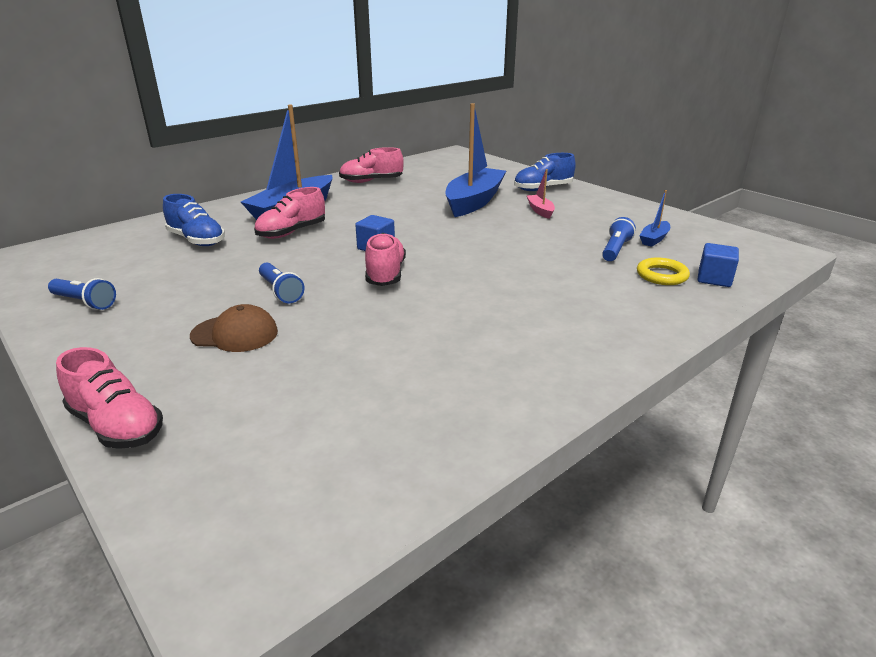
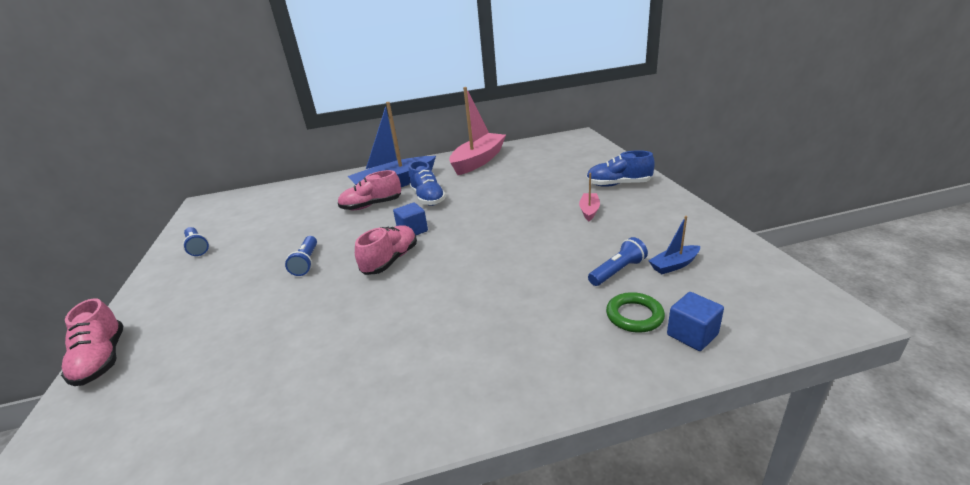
camera: 30 degrees right, 0 degrees up
blue shoe [163,194,225,246] -> blue shoe moved to [409,161,446,206]
brown cap [190,304,278,352] -> none
pink shoe [339,147,404,183] -> pink boat [449,87,506,175]
blue boat [445,103,506,217] -> none
yellow ring [637,257,690,285] -> green ring [606,292,665,333]

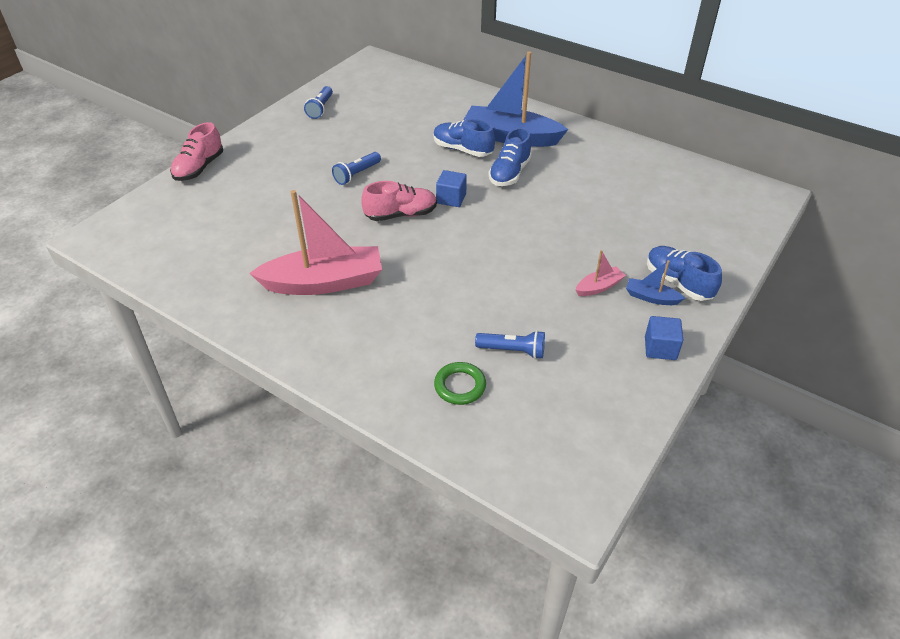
camera: 45 degrees right, 15 degrees up
pink shoe [338,170,401,210] -> blue shoe [433,119,495,157]
pink boat [449,87,506,175] -> pink boat moved to [249,190,382,295]
blue boat [648,216,700,274] -> blue boat moved to [626,260,685,305]
blue cube [667,292,724,351] -> blue cube moved to [645,316,683,360]

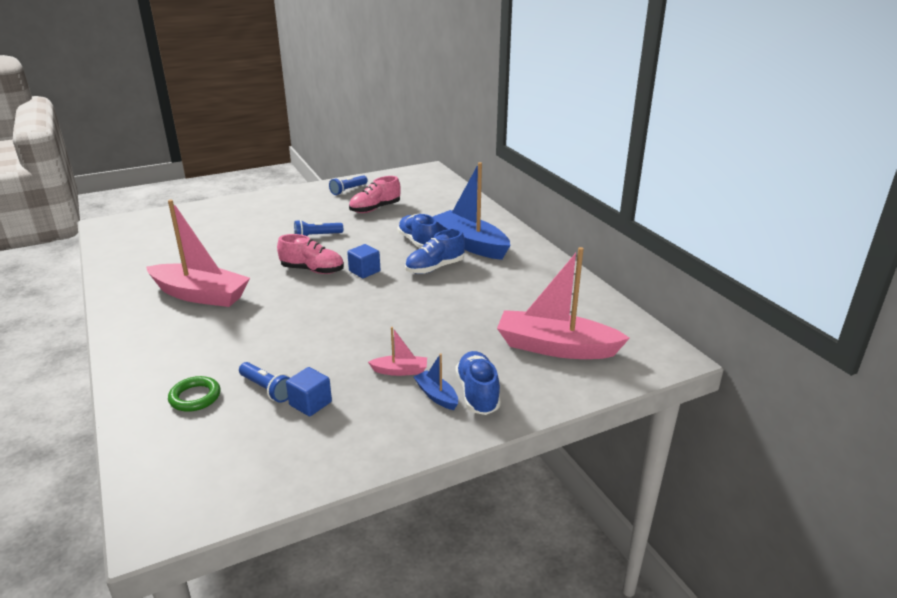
camera: 30 degrees right, 15 degrees down
pink shoe [170,122,223,181] -> pink shoe moved to [349,176,401,213]
blue cube [645,316,683,360] -> blue cube moved to [286,367,332,416]
none -> pink boat [497,247,630,359]

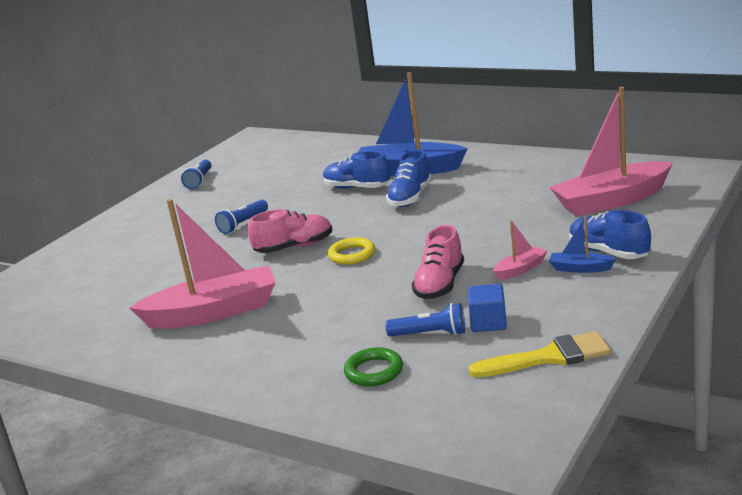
camera: 30 degrees left, 5 degrees down
blue cube [347,244,380,278] -> none
pink shoe [349,176,401,213] -> pink shoe moved to [412,225,464,299]
none -> yellow ring [328,237,375,265]
none -> yellow brush [468,331,611,377]

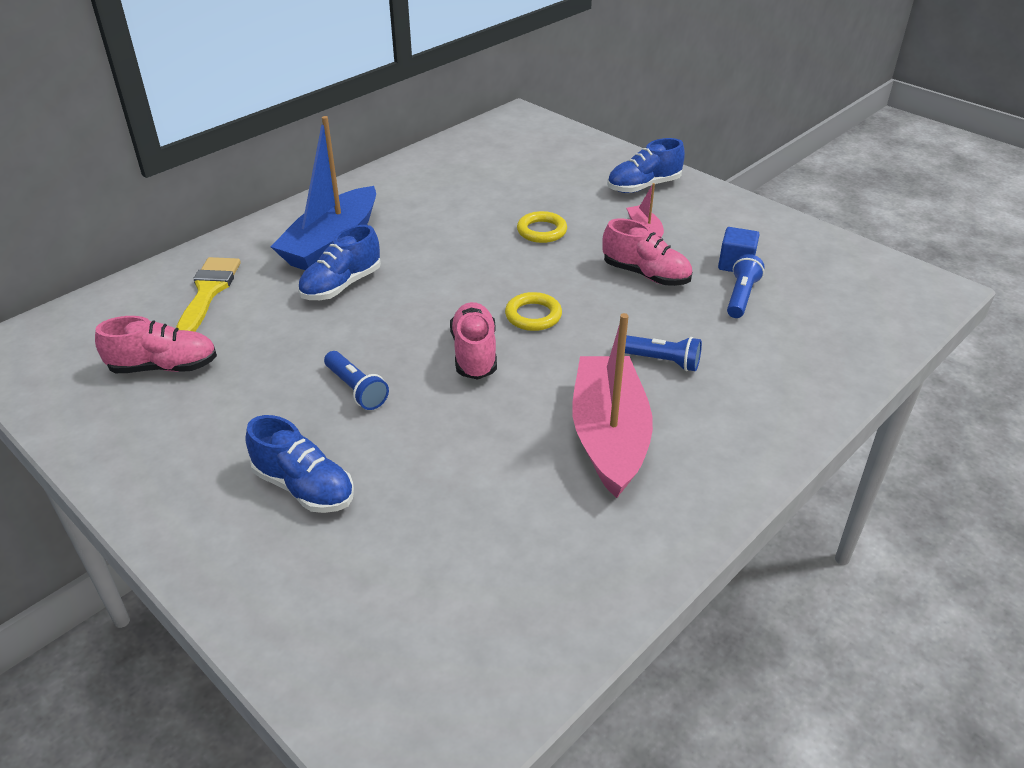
camera: 80 degrees left, 15 degrees up
blue flashlight [181,160,211,189] -> blue flashlight moved to [625,335,702,371]
green ring [344,347,403,386] -> none
blue shoe [386,149,432,207] -> blue shoe moved to [245,415,354,513]
yellow brush [468,331,611,377] -> yellow brush moved to [176,257,241,332]
blue boat [549,216,616,273] -> none
pink boat [550,87,673,216] -> none
none -> pink shoe [95,316,217,373]
none -> yellow ring [517,211,567,243]

